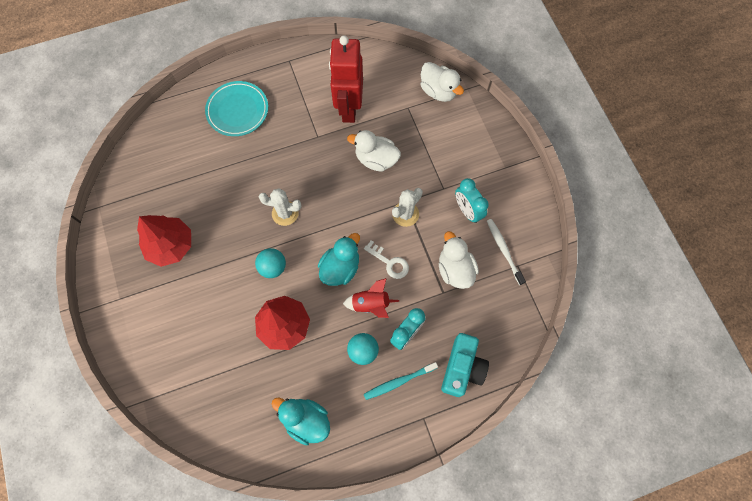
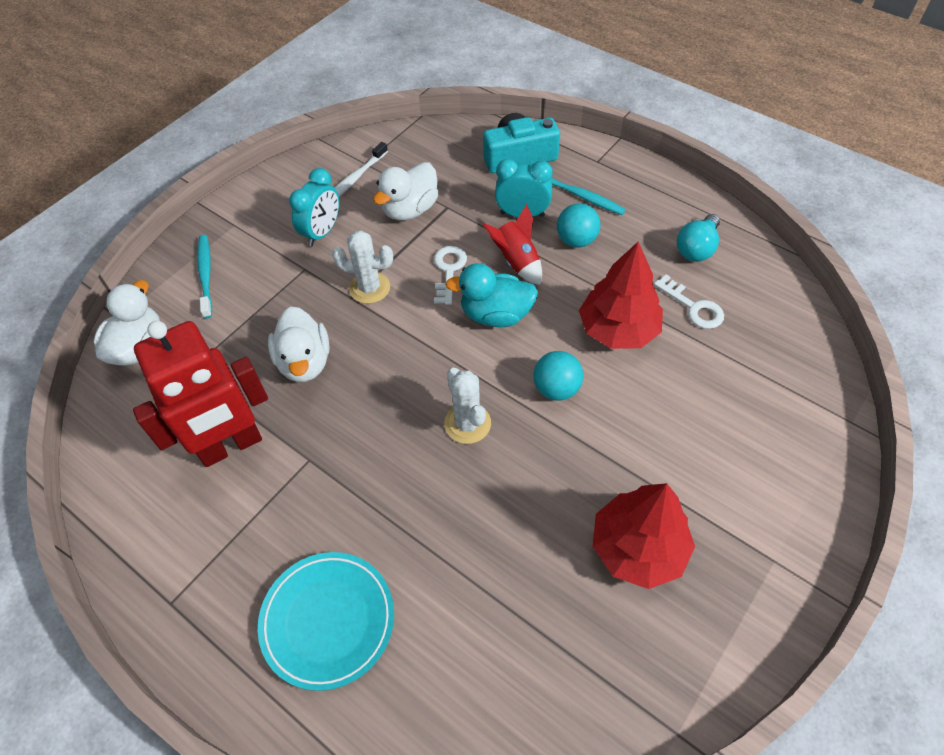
camera: 120 degrees left, 15 degrees down
turquoise duck [272,398,330,446] -> turquoise light bulb [677,214,720,262]
none -> turquoise toothbrush [197,235,212,318]
none -> white key [654,274,724,329]

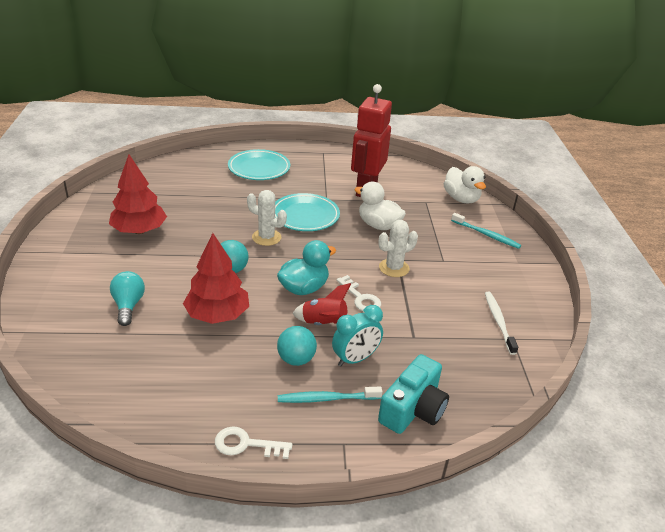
camera: 135 degrees right, 20 degrees down
turquoise clock [289,168,339,246] -> none
white duck [373,162,439,221] -> none
white key [654,274,724,329] -> white key moved to [215,426,292,459]
turquoise light bulb [677,214,720,262] -> turquoise light bulb moved to [110,271,145,326]
none -> turquoise plate [275,193,340,231]

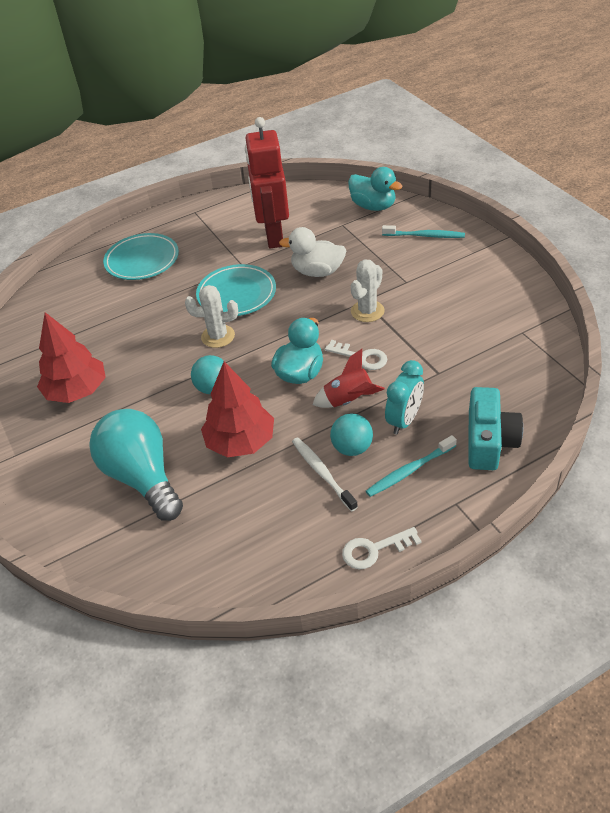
camera: 20 degrees left, 10 degrees up
turquoise light bulb [110,271,145,326] -> turquoise light bulb [89,409,183,521], size x1.82
white duck [444,166,486,203] -> turquoise duck [348,167,402,211]
white toothbrush [485,292,518,355] -> white toothbrush moved to [292,437,358,512]

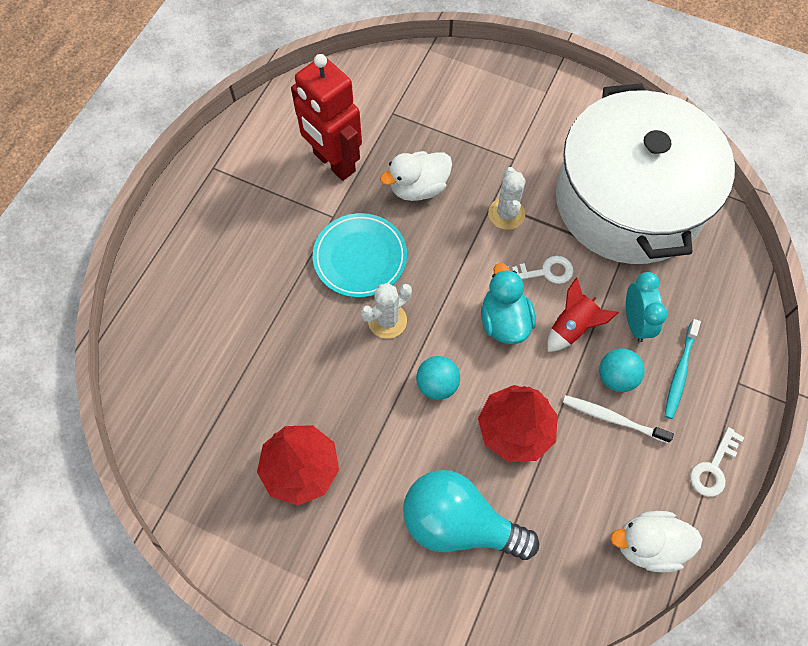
camera: 40 degrees left, 20 degrees up
turquoise plate [103,233,179,280] -> none
turquoise duck [348,167,402,211] -> none
turquoise toothbrush [382,225,465,238] -> none
turquoise camera [468,387,523,470] -> none
none -> white pot [556,83,735,264]
none -> white duck [610,511,702,573]

